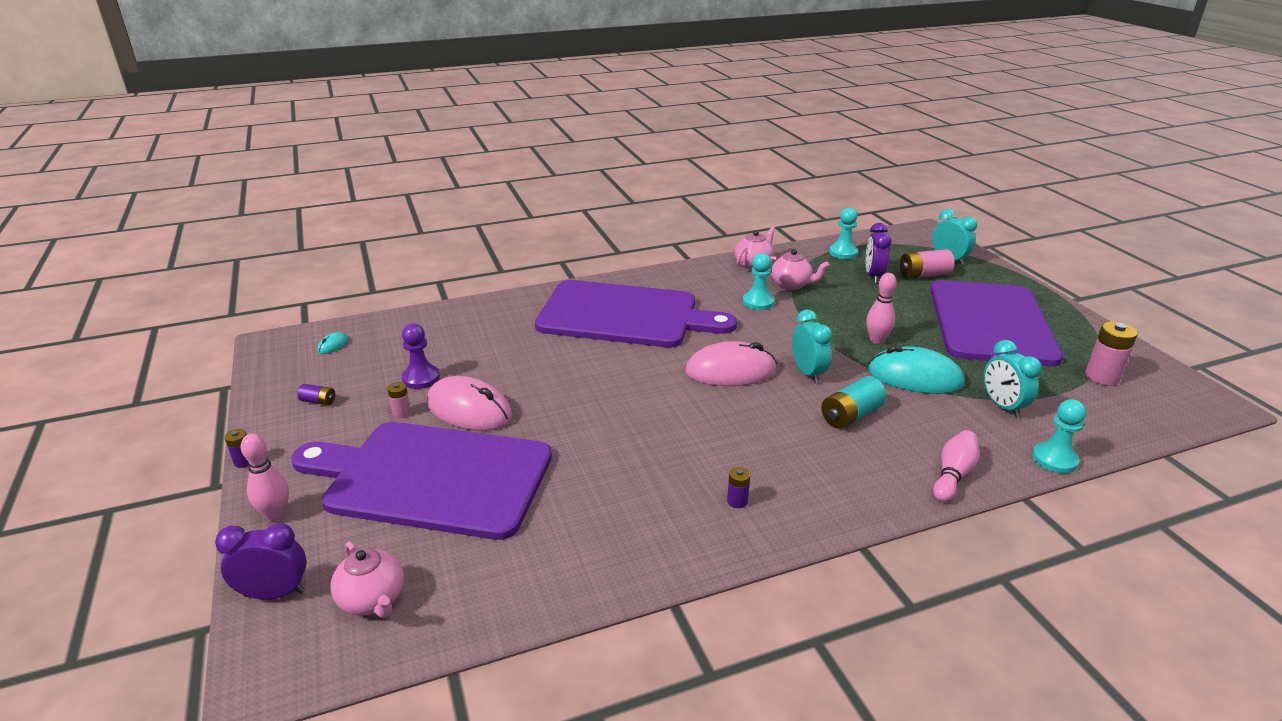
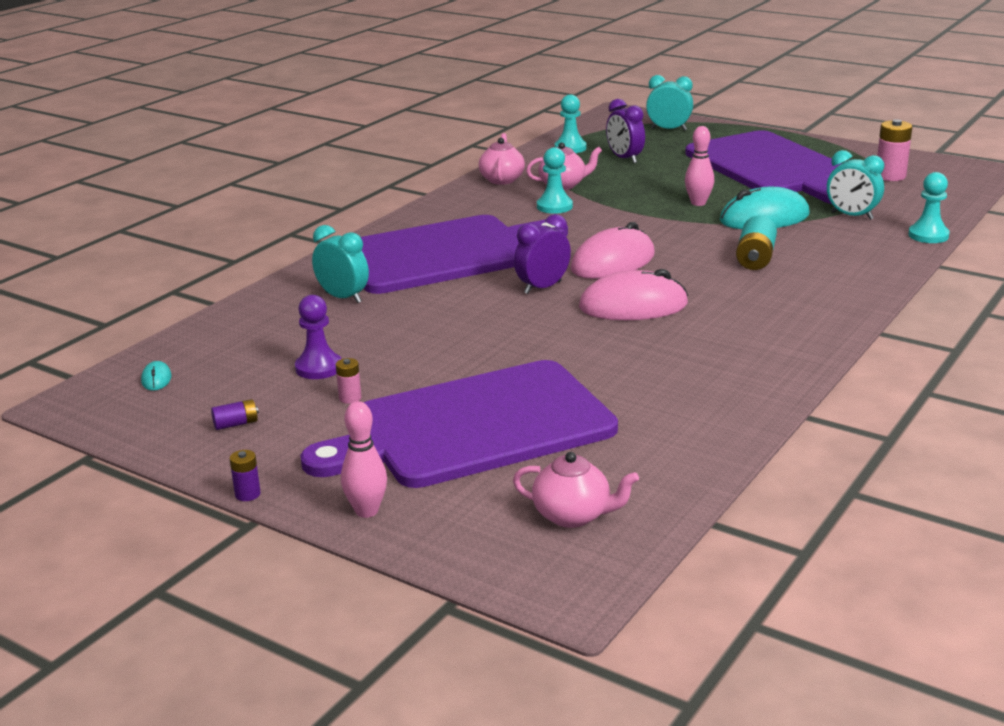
camera: 35 degrees left, 5 degrees down
purple clock [215,523,307,599] -> purple clock moved to [514,214,571,294]
pink mouse [427,376,512,431] -> pink mouse moved to [579,269,688,320]
purple battery [727,467,750,508] -> none
turquoise clock [792,310,832,383] -> turquoise clock moved to [312,225,369,303]
pink battery [900,249,955,279] -> none
pink bowling pin [933,430,980,502] -> none

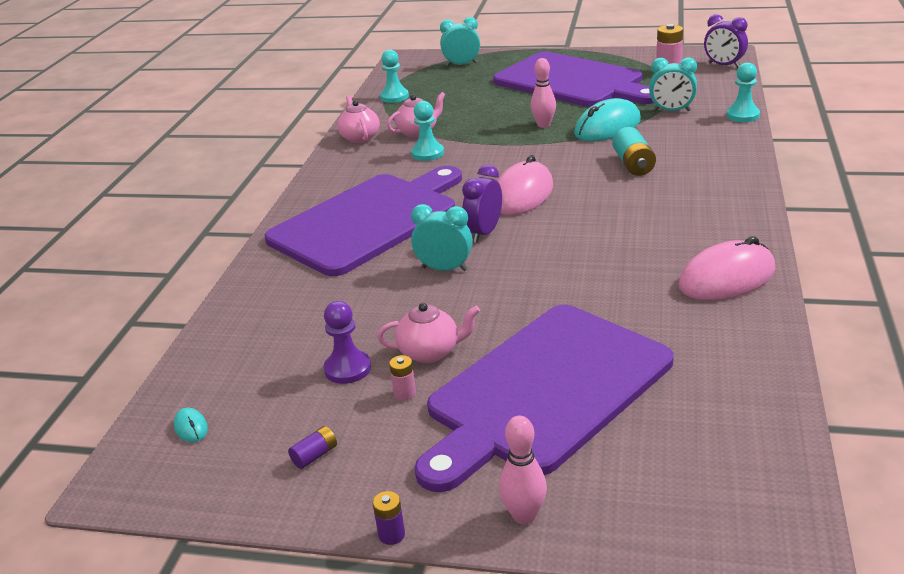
camera: 20 degrees left, 5 degrees up
turquoise clock [312,225,369,303] -> turquoise clock moved to [411,204,473,271]
pink teapot [513,452,639,528] -> pink teapot moved to [377,303,480,363]
pink mouse [579,269,688,320] -> pink mouse moved to [678,236,776,300]
purple clock [606,99,645,163] -> purple clock moved to [704,14,748,68]

